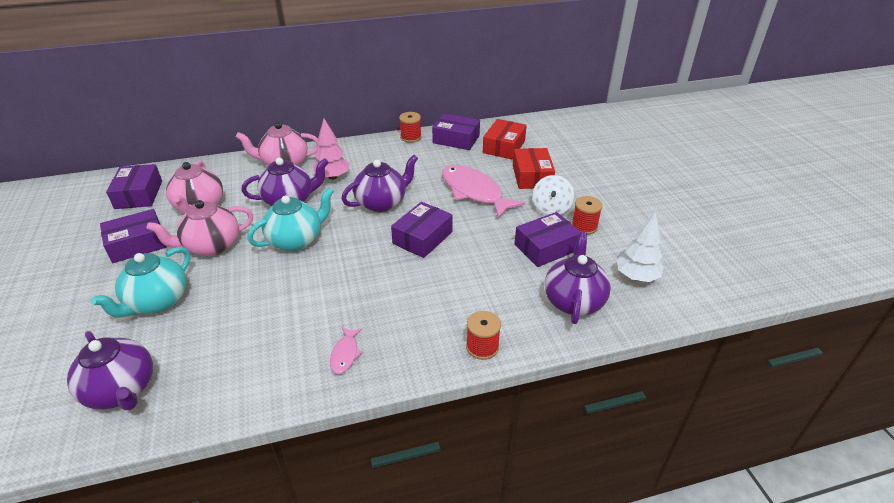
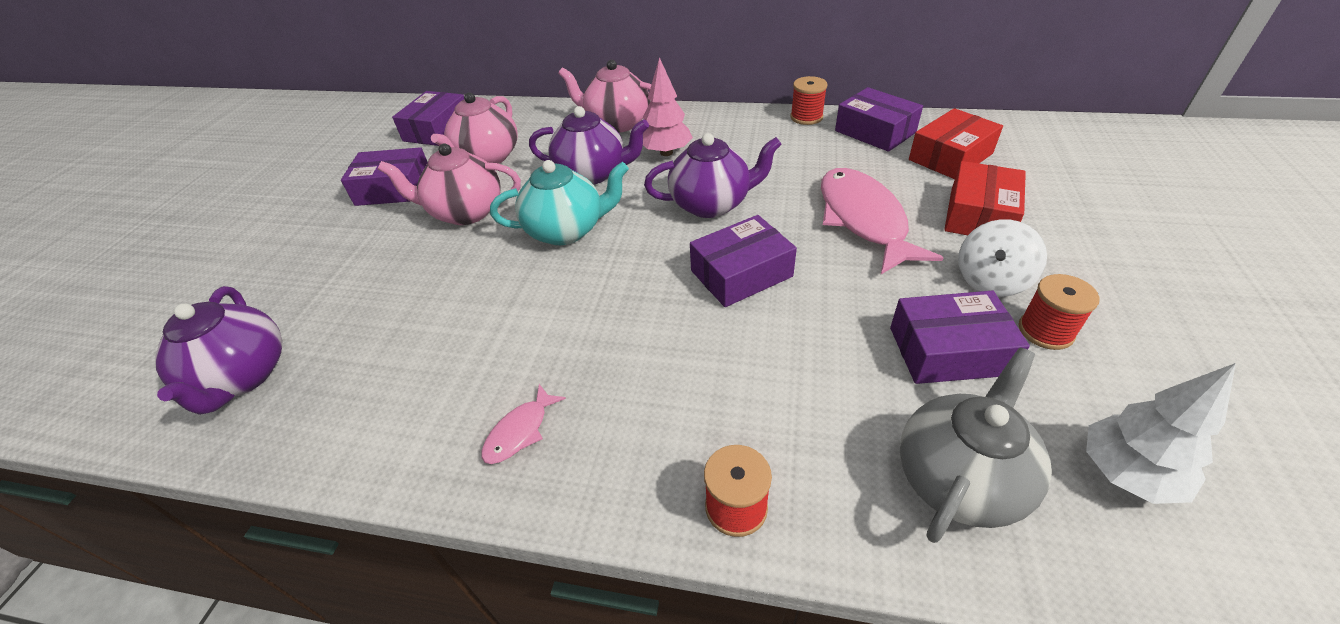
camera: 30 degrees right, 5 degrees up
turquoise teapot [91,247,190,318] -> none
purple teapot [545,231,611,324] -> grey teapot [900,347,1052,543]

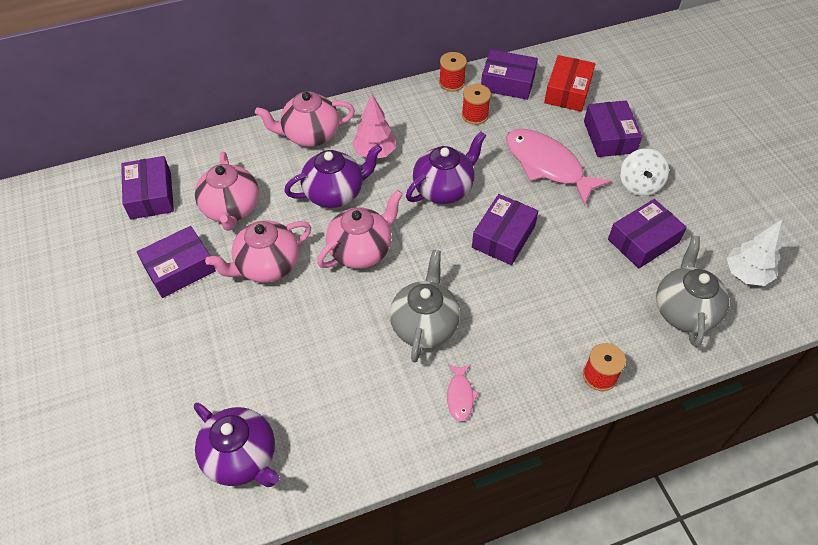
camera: 35 degrees left, 10 degrees up
turquoise teapot [490,160,629,245] -> pink teapot [317,190,403,269]
red box [944,161,1026,235] -> purple box [584,101,642,157]
red spool [1018,274,1100,350] -> red spool moved to [462,84,491,125]
none -> grey teapot [390,250,460,362]

